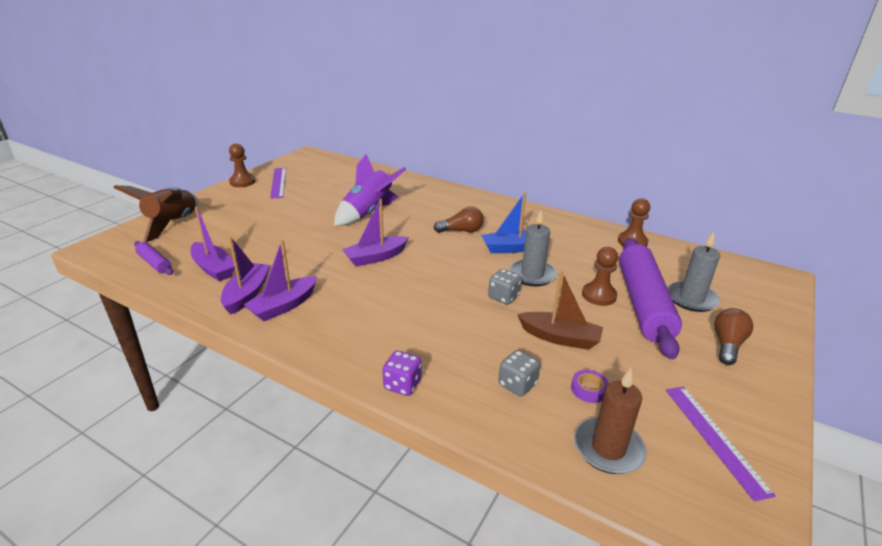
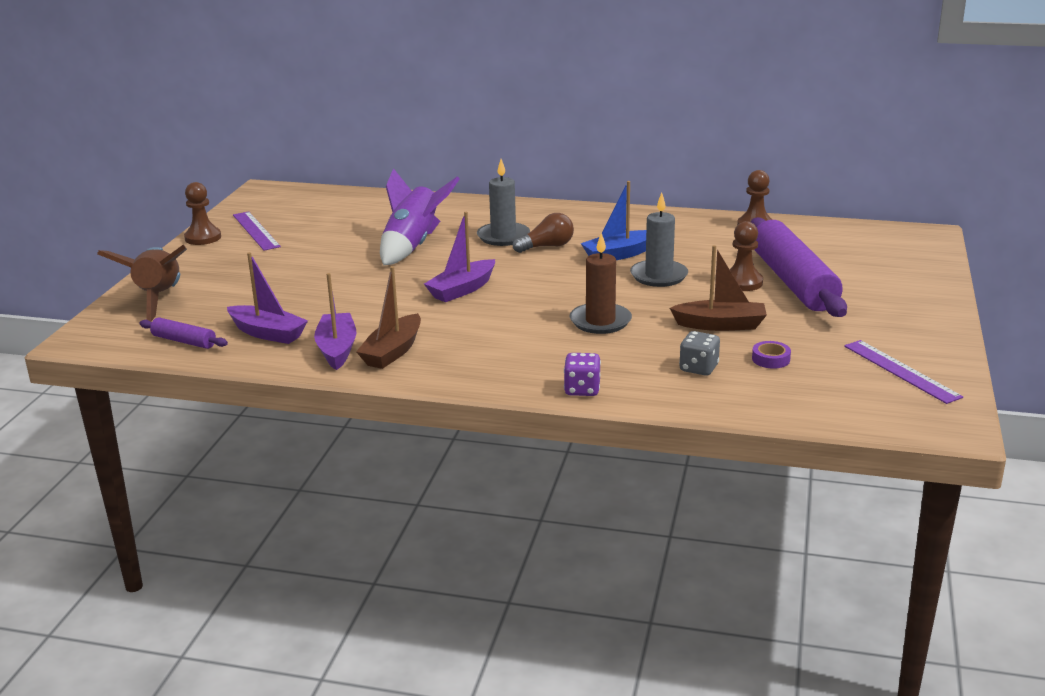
camera: 15 degrees left, 5 degrees down
purple boat [244,240,317,321] -> brown boat [356,266,421,369]
grey dice [488,269,521,305] -> none
brown candle [574,368,647,474] -> brown candle moved to [570,233,632,334]
grey candle [667,232,720,312] -> grey candle moved to [477,159,530,246]
brown light bulb [714,308,753,365] -> none

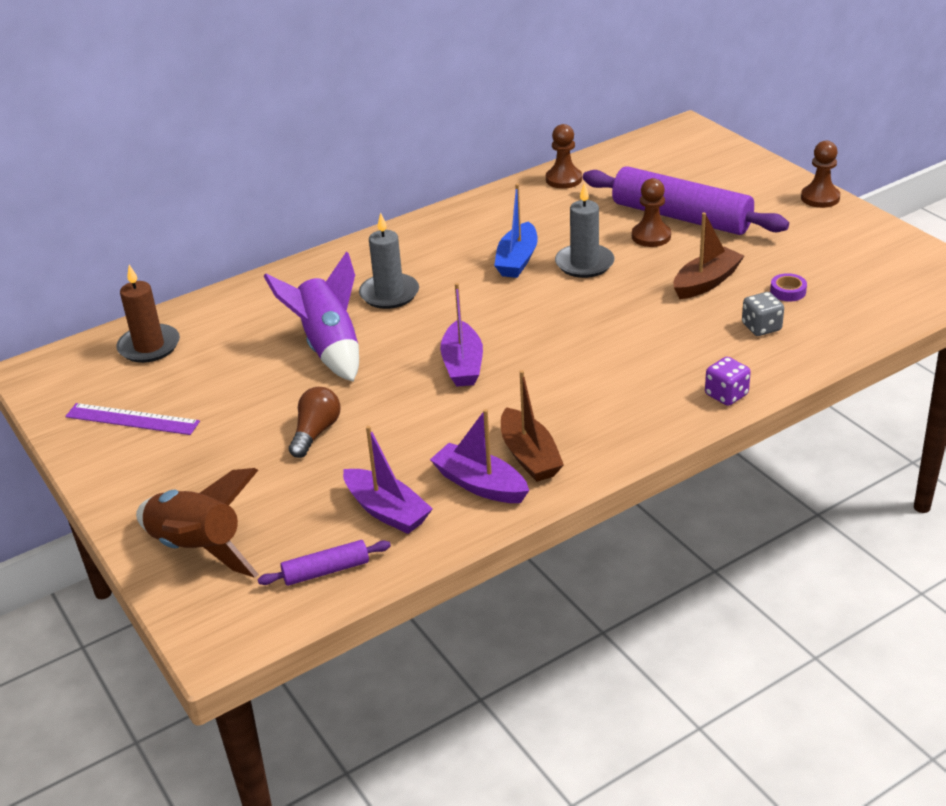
camera: 45 degrees left, 10 degrees up
brown pawn [184,182,221,245] -> brown pawn moved to [801,141,840,208]
purple boat [227,252,308,344] -> purple boat turned 60 degrees clockwise [343,426,433,534]
brown light bulb [513,213,574,253] -> brown light bulb moved to [289,387,341,458]
brown candle [570,233,632,334] -> brown candle moved to [116,265,180,363]
purple ruler [844,340,963,404] -> none

